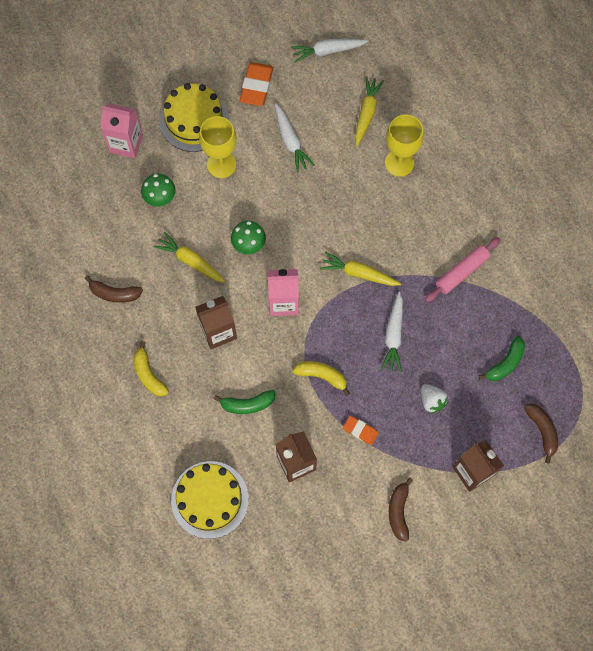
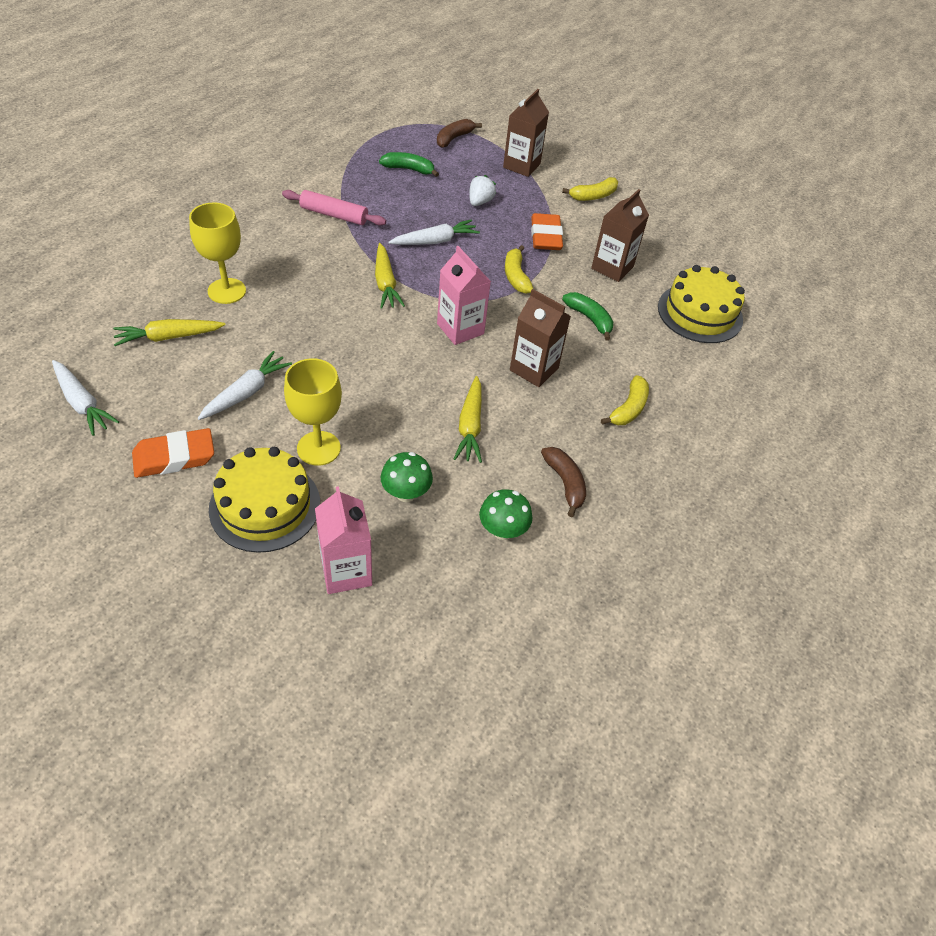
camera: 125 degrees left, 20 degrees down
green mushroom [231,221,266,254] -> green mushroom moved to [479,489,532,540]
orange eraser [343,416,379,445] -> orange eraser [531,213,563,250], size x1.68
brown banana [389,477,413,542] -> yellow banana [562,177,618,201]

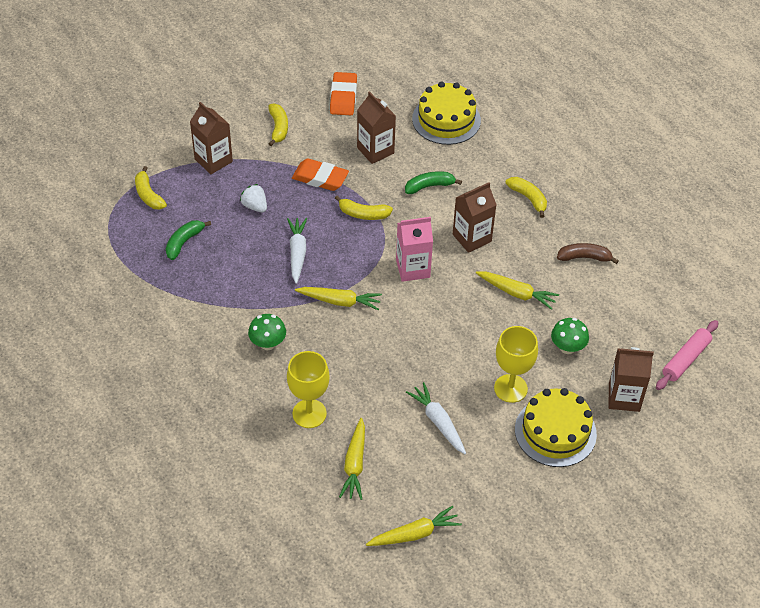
camera: 65 degrees left, 0 degrees up
white carrot [52,360,119,436] -> yellow carrot [366,506,462,546]
orange eraser [132,428,214,478] -> orange eraser moved to [330,72,357,115]
pink rolling pin [282,190,386,226] -> pink rolling pin moved to [656,320,718,390]
pink carton [315,486,372,594] -> brown carton [609,347,654,412]
brown banana [437,119,482,148] -> yellow banana [135,166,167,210]
green mushroom [479,489,532,540] -> green mushroom moved to [248,314,286,350]

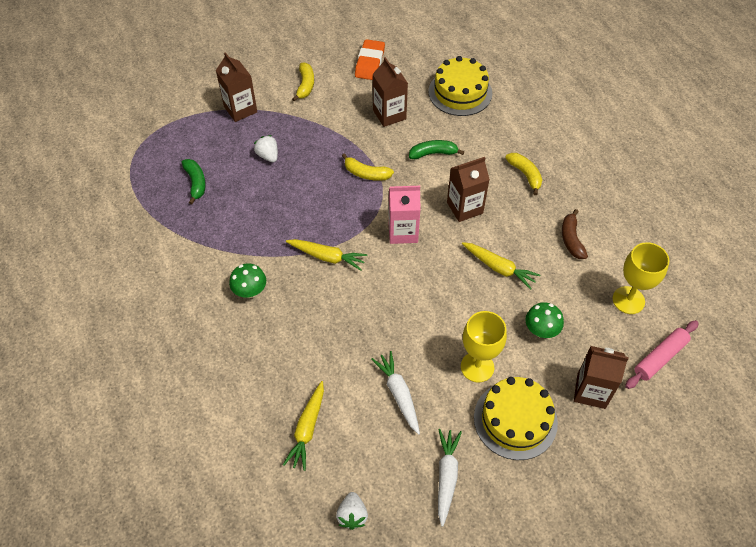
camera: 10 degrees right, 5 degrees up
yellow banana [135,166,167,210] -> none
green banana [166,220,211,260] -> green banana turned 120 degrees clockwise [182,159,206,204]
white carrot [287,218,307,284] -> white carrot moved to [438,429,462,527]
yellow goblet [287,351,330,428] -> yellow goblet moved to [613,242,669,314]
orange eraser [292,158,349,191] -> none
yellow carrot [366,506,462,546] -> white strawberry [336,492,368,530]
brown banana [557,243,619,264] -> brown banana turned 105 degrees counterclockwise [562,209,588,259]

